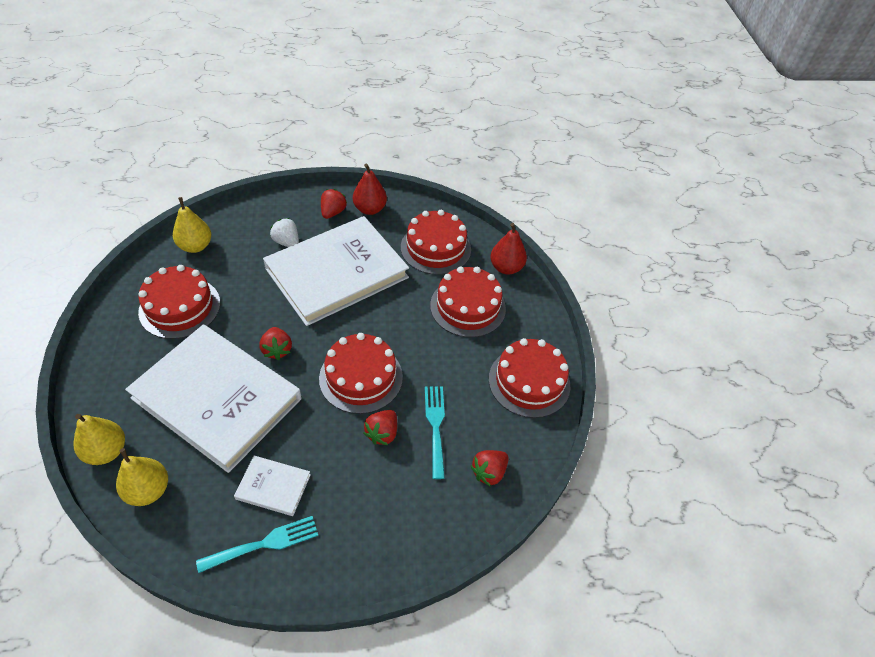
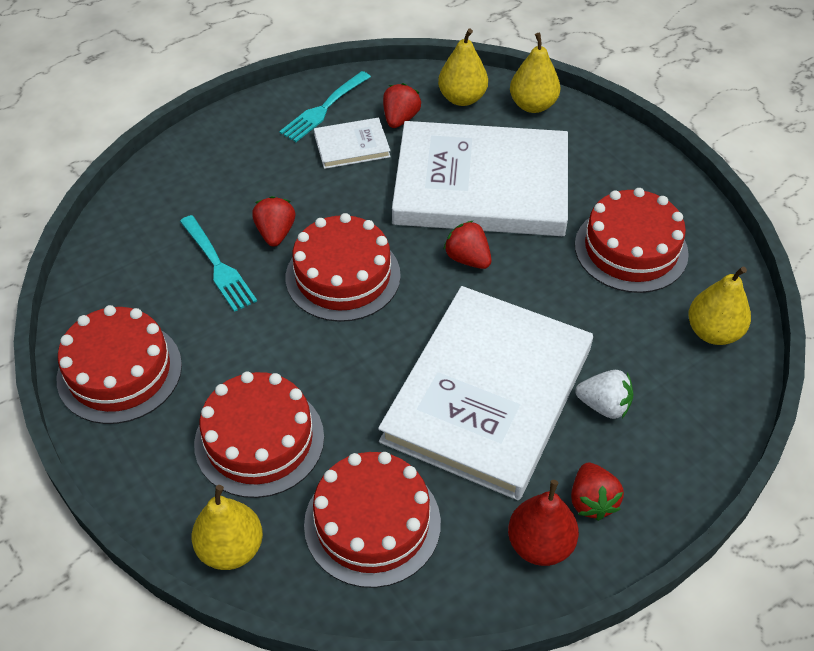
camera: 155 degrees right, 0 degrees up
red strawberry [471,450,509,487] -> red strawberry moved to [383,83,421,128]
red pear [490,223,527,275] -> yellow pear [192,485,263,570]

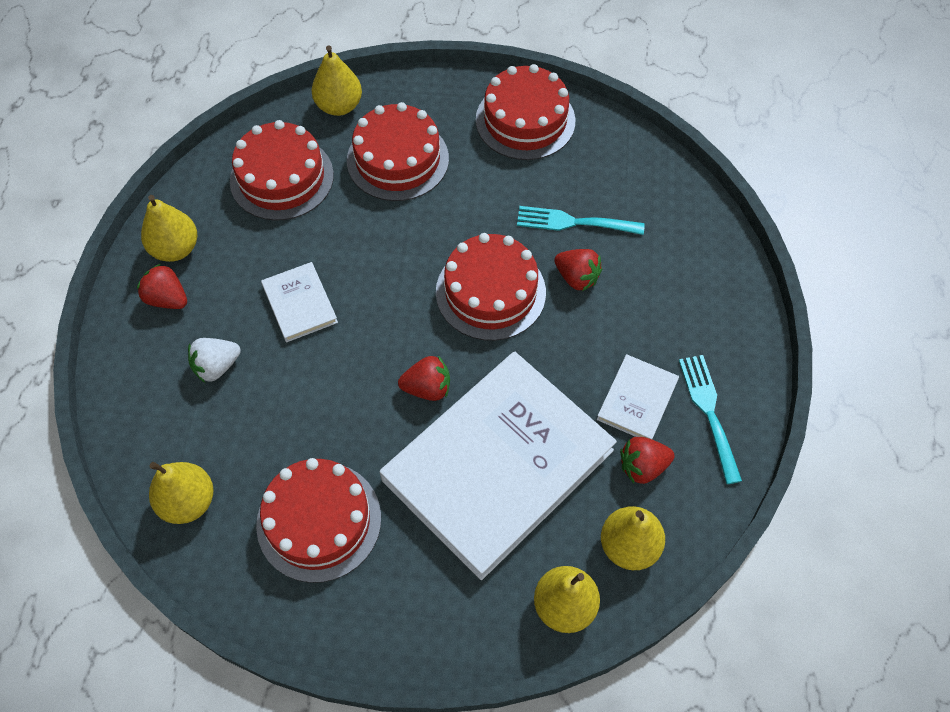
camera: 130 degrees right, 10 degrees up
white book [378,286,593,500] -> white book [261,262,338,342], size x0.42
red strawberry [383,83,421,128] -> red strawberry turned 105 degrees clockwise [620,437,675,484]
red pear [508,480,579,566] -> yellow pear [141,195,197,262]

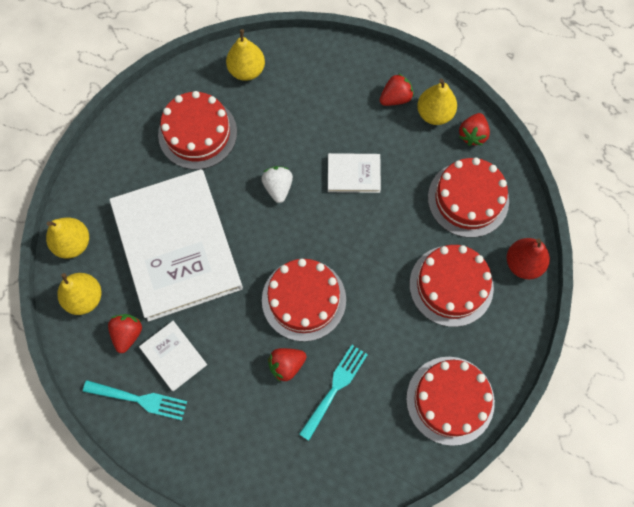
camera: 115 degrees right, 10 degrees up
white strawberry [188,338,241,383] -> white strawberry moved to [261,166,293,203]
yellow pear [312,45,362,116] -> red pear [507,238,550,279]
red strawberry [398,356,450,401] -> red strawberry moved to [459,113,490,146]

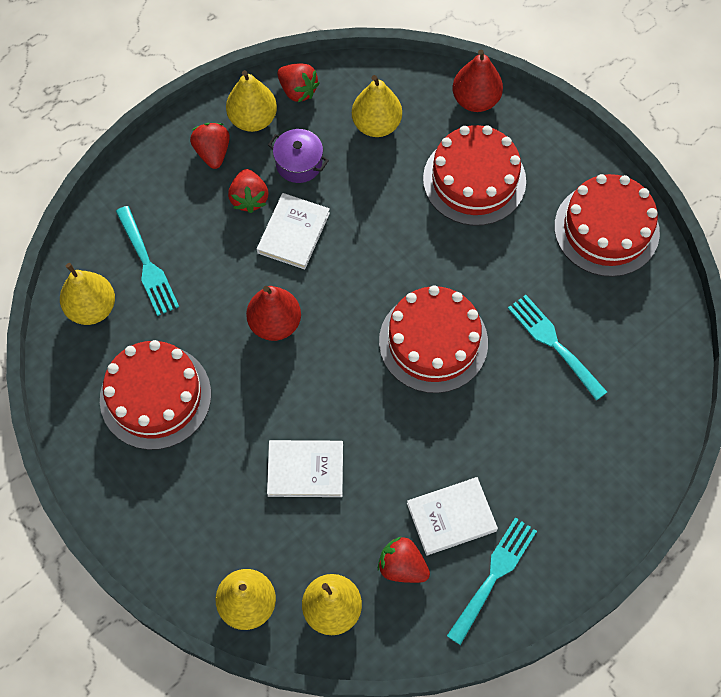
camera: 70 degrees left, 5 degrees down
white book [109,169,243,322] -> white book [267,440,343,497], size x0.42
white strawberry [261,166,293,203] -> red pear [246,286,301,341]
red strawberry [268,348,307,382] -> red strawberry moved to [228,169,269,213]
red cake [428,157,509,238] -> yellow pear [352,75,402,137]
none -> turquoise fork [116,206,179,316]
none -> purple pot [268,129,329,183]

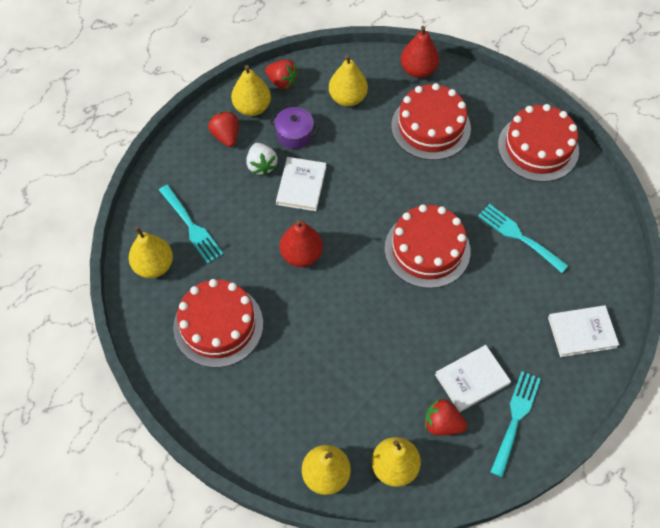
camera: 10 degrees left, 5 degrees down
red strawberry [228,169,269,213] -> white strawberry [246,143,278,176]
white book [267,440,343,497] -> white book moved to [548,305,619,357]

